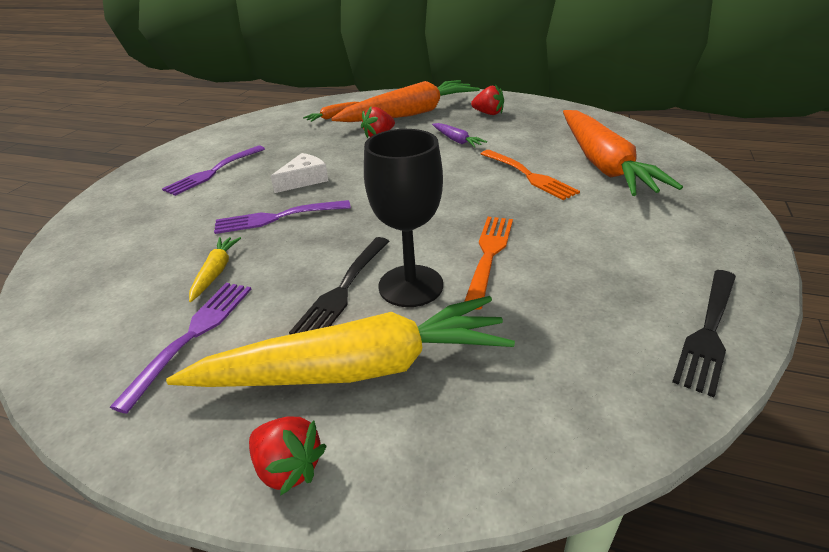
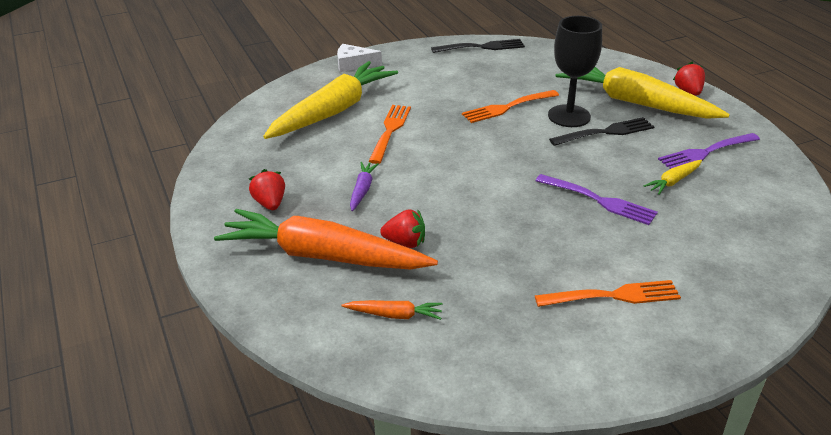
camera: 135 degrees left, 0 degrees up
purple fork [162,145,265,196] -> orange fork [535,280,681,307]
white cheese [270,153,329,193] -> white cheese moved to [337,44,382,72]
orange carrot [563,110,683,196] -> yellow carrot [263,61,398,139]

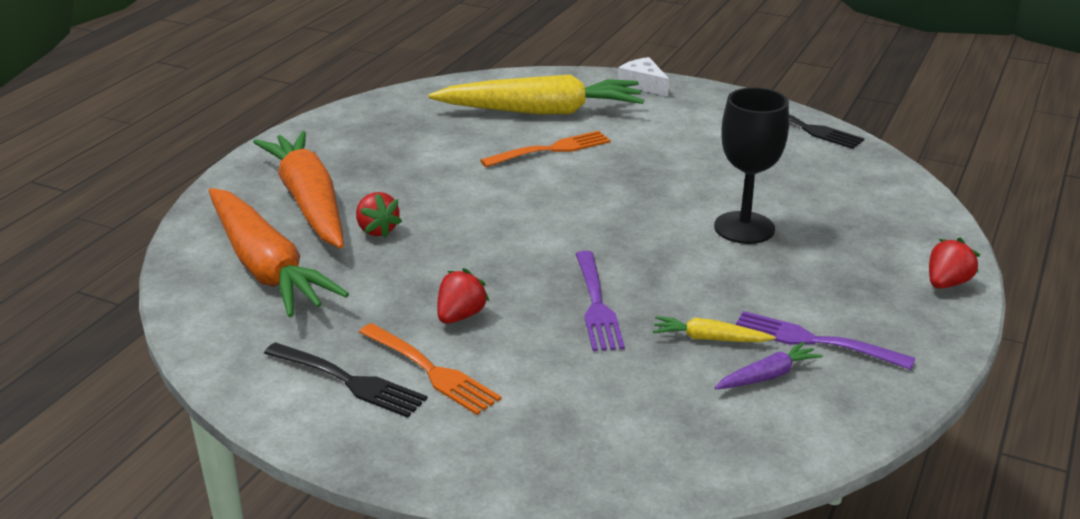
camera: 50 degrees right, 5 degrees down
red strawberry [249,169,285,210] -> red strawberry moved to [437,268,489,324]
orange carrot [342,300,443,320] -> orange carrot [209,188,349,317], size x2.42
purple carrot [350,162,379,211] -> purple carrot moved to [715,342,823,389]
orange fork [462,90,559,123] -> none
black fork [549,117,654,146] -> black fork moved to [264,342,428,418]
yellow carrot [556,67,730,119] -> none

